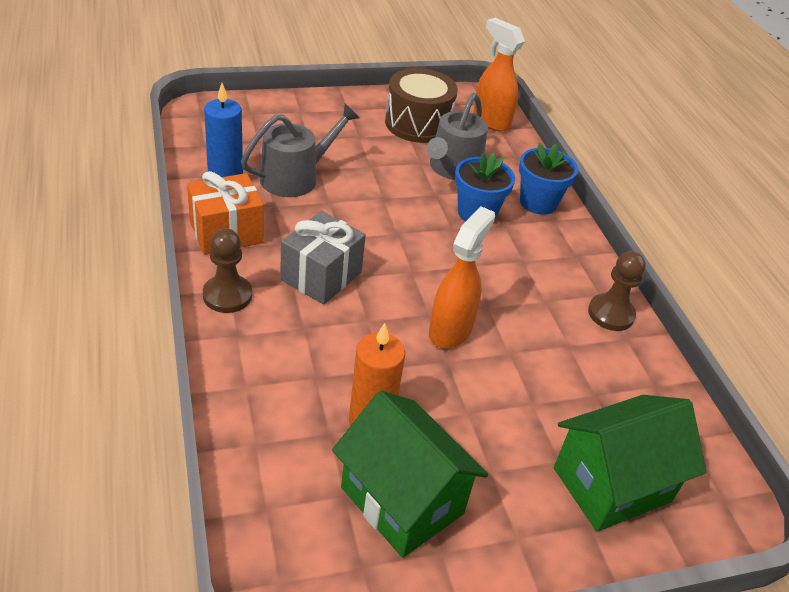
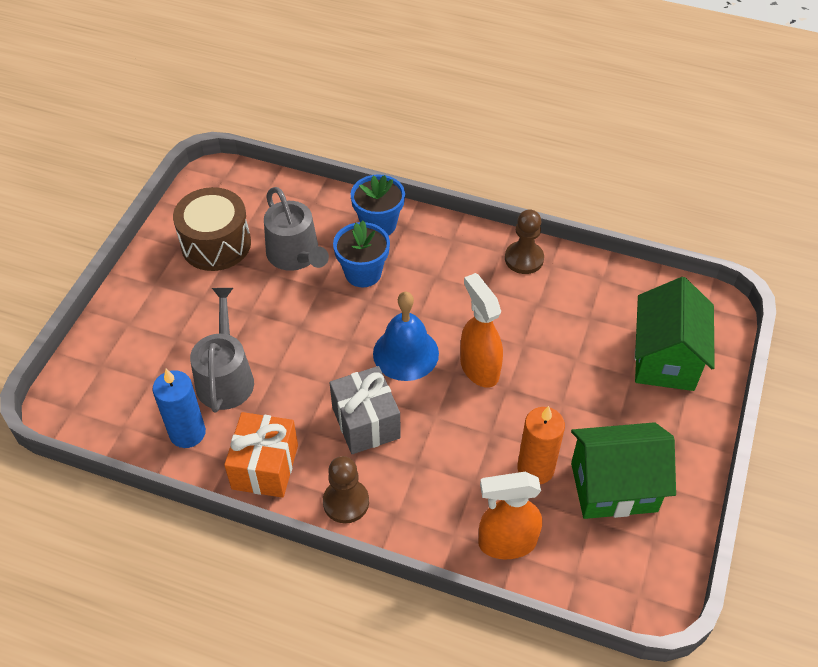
camera: 50 degrees left, 10 degrees up
orange spray bottle [473,18,525,132] -> orange spray bottle moved to [478,472,542,559]
none -> blue bell [373,292,439,381]

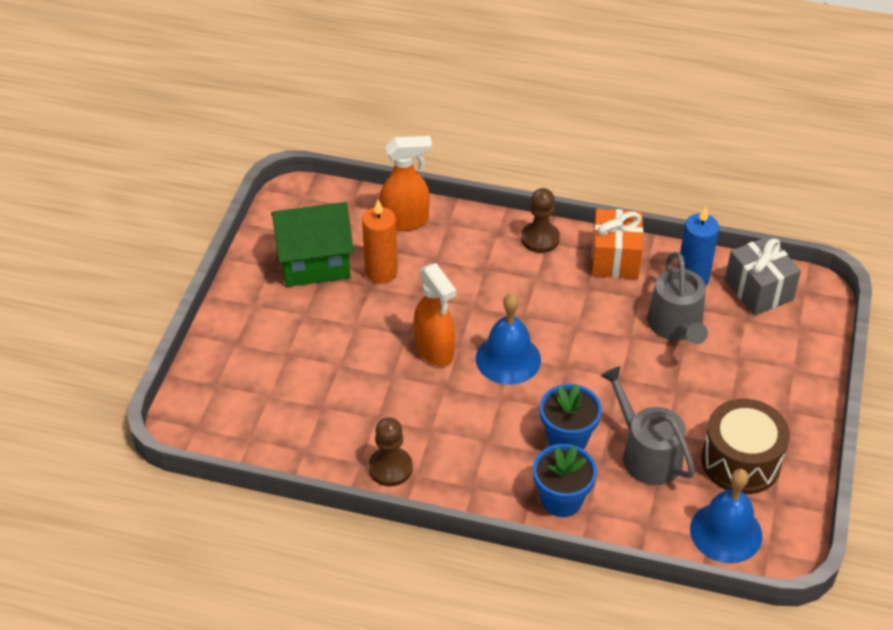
camera: 175 degrees right, 5 degrees down
grey gift [329,366,401,454] -> grey gift moved to [725,236,801,315]
green house [635,277,715,391] -> none
none -> blue bell [690,469,762,563]

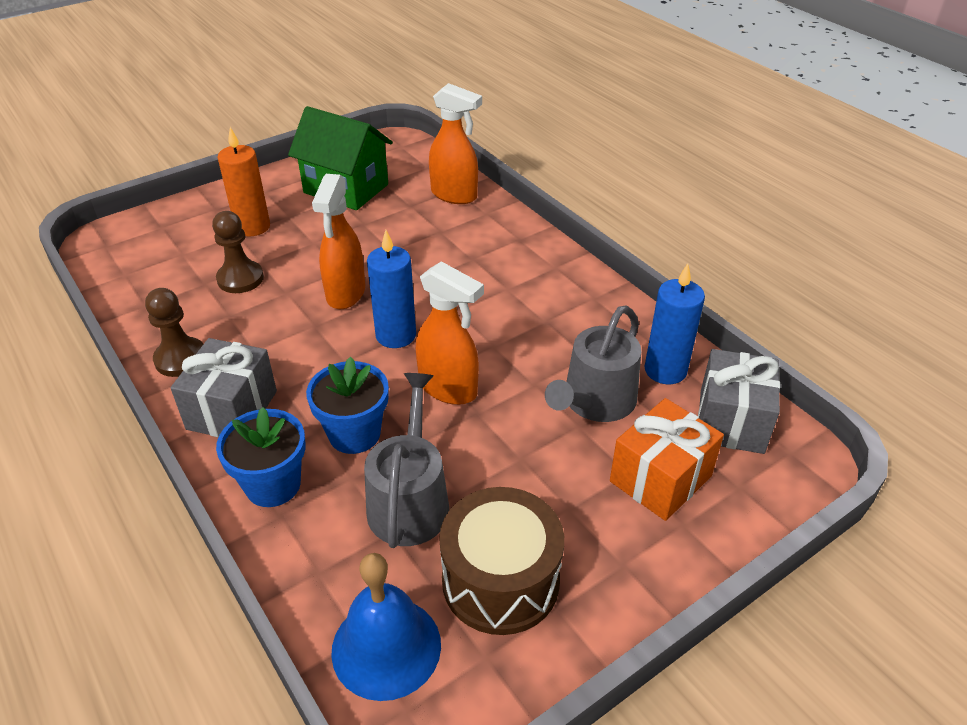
camera: 40 degrees right, 5 degrees down
orange candle [362,200,398,283] -> orange candle moved to [217,127,270,236]
blue bell [476,293,541,385] -> blue candle [367,230,416,348]
brown pawn [521,188,560,253] -> brown pawn moved to [212,211,264,293]
orange gift [592,209,643,279] -> orange gift moved to [610,398,724,521]
none -> grey gift [171,338,277,437]
none -> orange spray bottle [416,261,484,405]

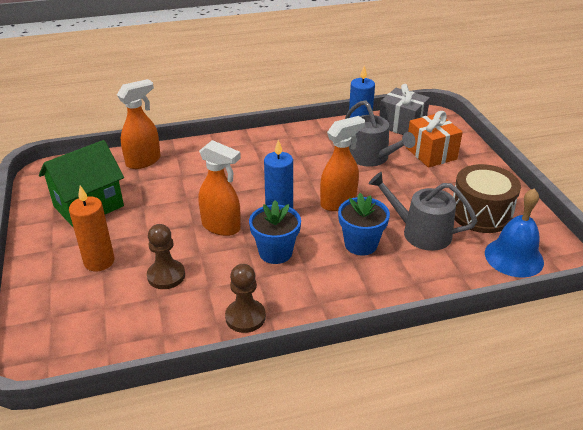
camera: 70 degrees left, 5 degrees down
grey gift [171,338,277,437] -> none
blue flower pot [216,407,306,507] -> blue flower pot moved to [249,200,301,264]

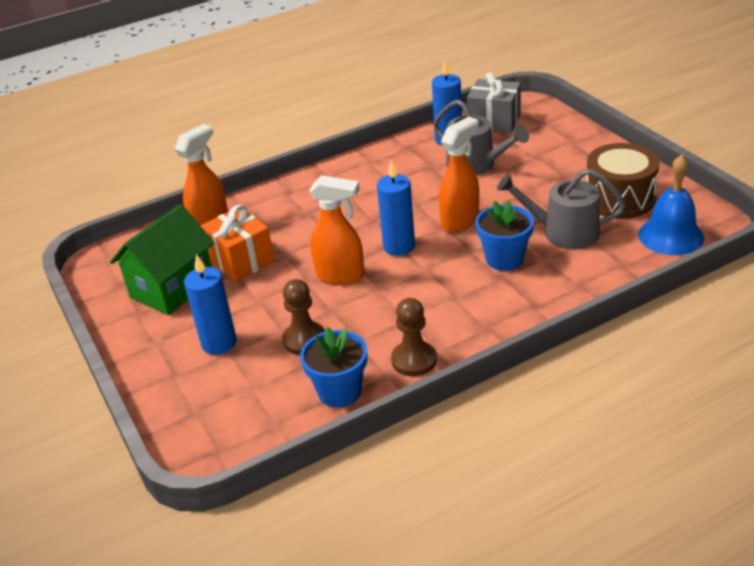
camera: 10 degrees left, 0 degrees up
orange candle [69,185,115,271] -> blue candle [184,254,237,355]
blue flower pot [249,200,301,264] -> blue flower pot moved to [300,327,367,408]
orange gift [406,111,463,168] -> orange gift moved to [201,205,275,282]

